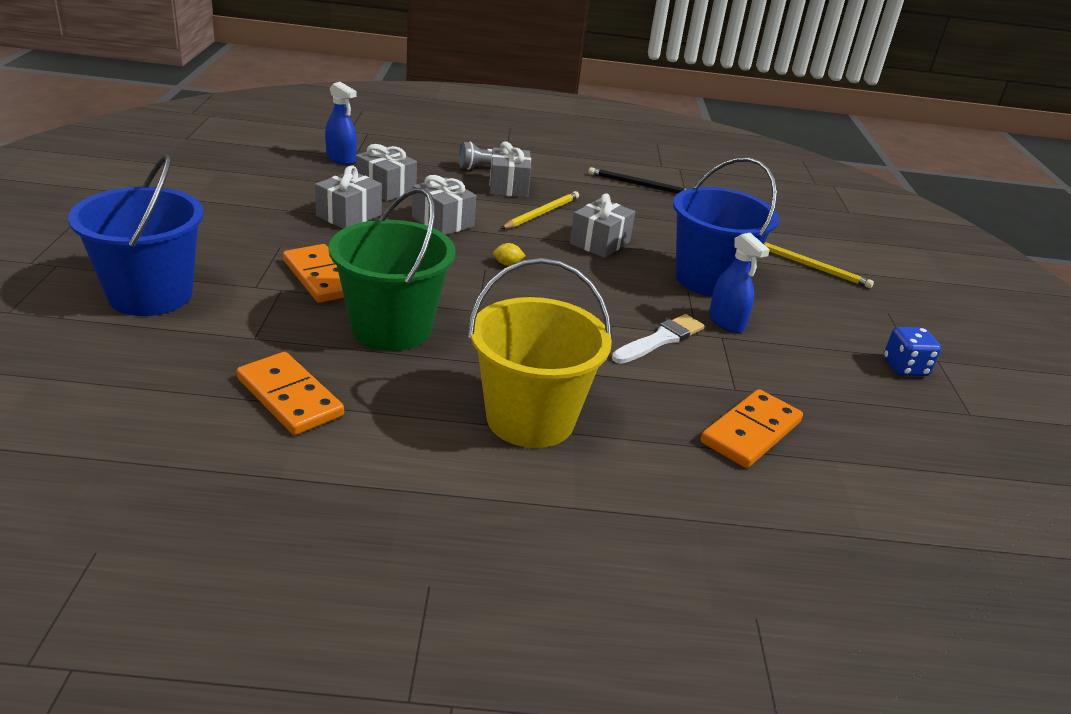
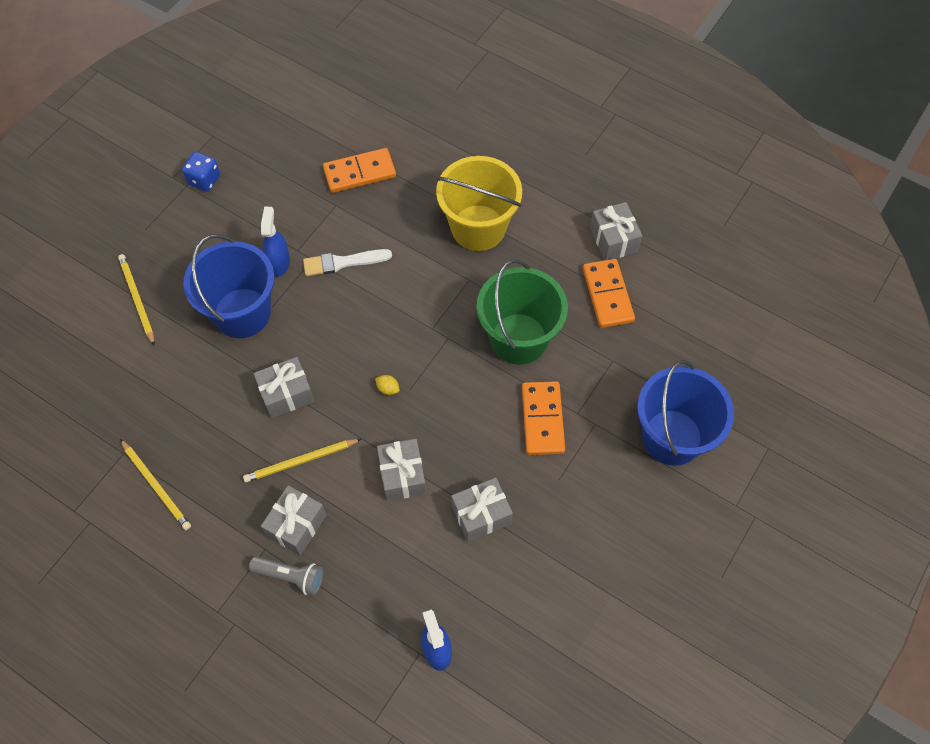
camera: 145 degrees left, 30 degrees up
grey gift [356,144,417,201] -> grey gift moved to [590,202,642,260]
black pencil [588,167,686,194] -> yellow pencil [120,439,191,530]

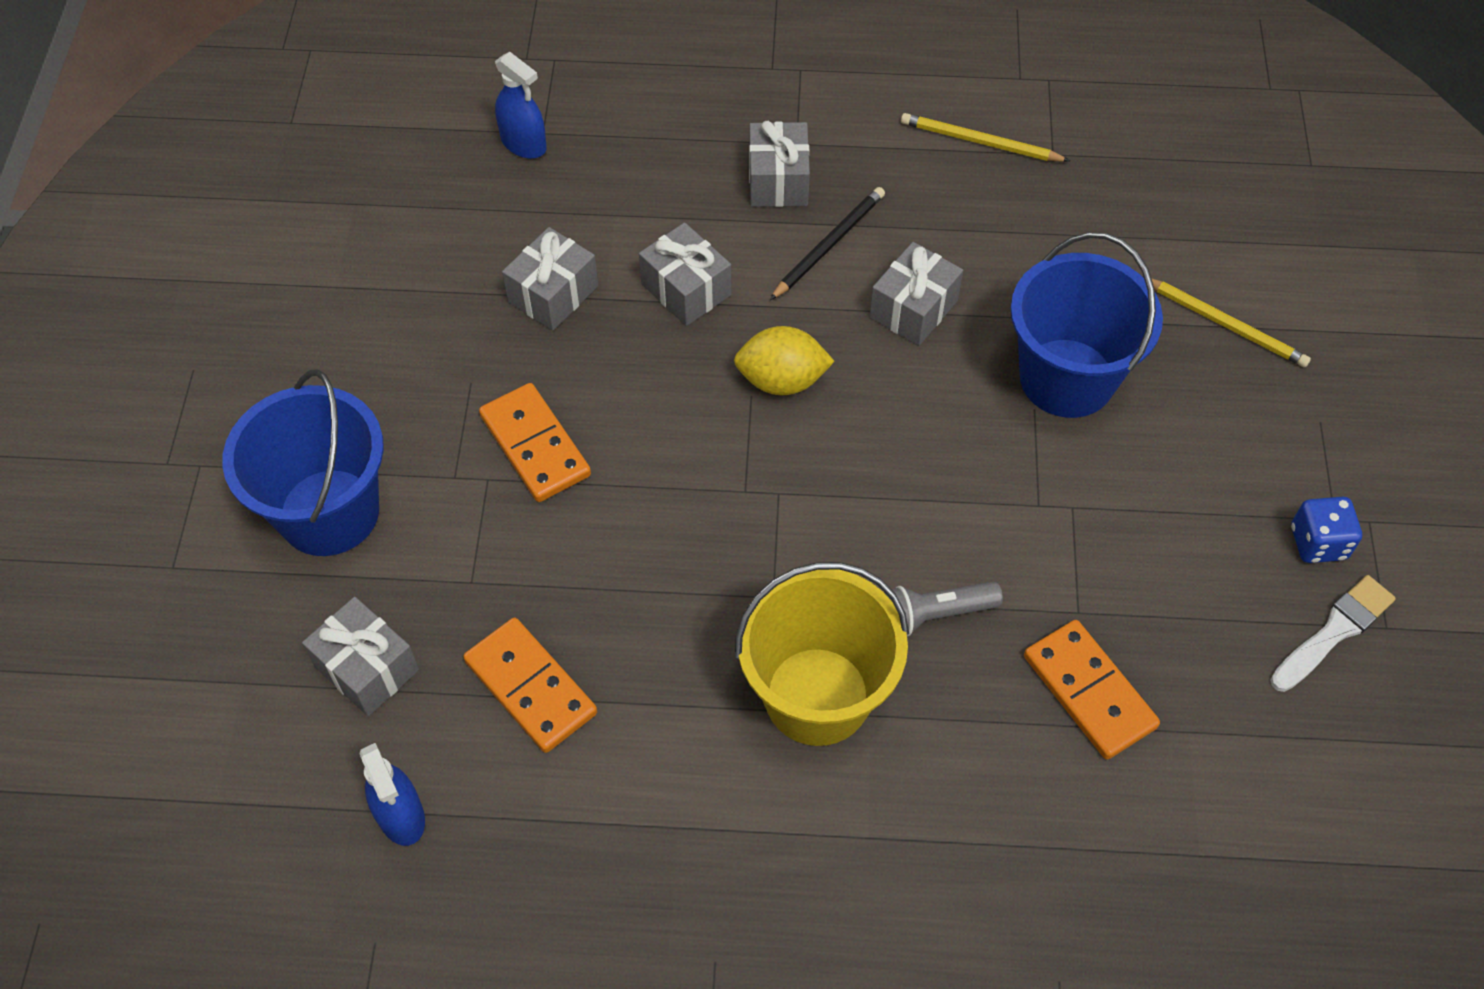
camera: 150 degrees right, 5 degrees down
yellow pencil [243,439,361,483] -> black pencil [770,187,885,300]
grey flashlight [249,556,323,596] -> grey flashlight moved to [884,581,1003,636]
blue spray bottle [261,207,290,277] -> blue spray bottle moved to [359,743,425,846]
white brush [303,249,392,276] -> white brush moved to [1270,575,1396,692]
orange domino [323,148,396,193] -> orange domino turned 75 degrees counterclockwise [1024,620,1160,760]
yellow lemon [375,375,400,395] -> yellow lemon [734,326,835,395], size x2.18
green bucket [476,259,568,365] -> none
grey gift [590,202,642,260] -> grey gift moved to [302,597,419,716]

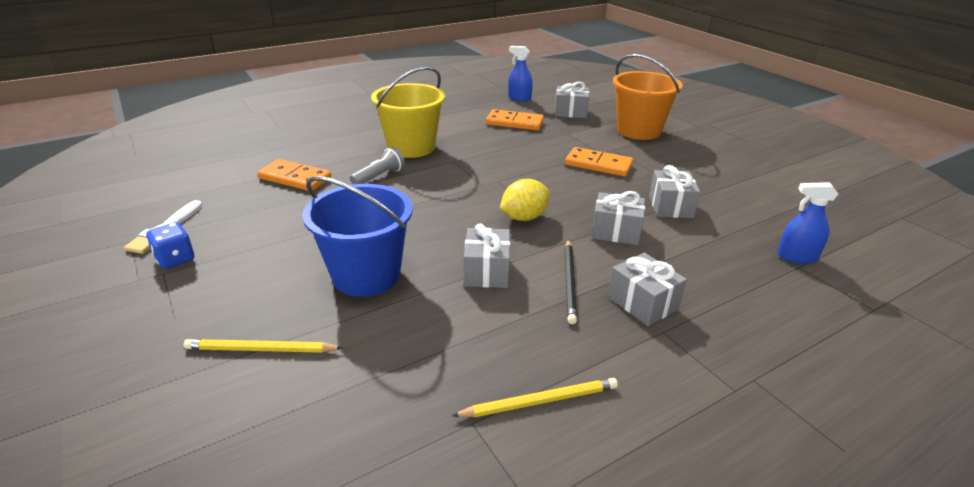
camera: 145 degrees right, 25 degrees down
blue bucket [222,369,384,556] -> orange bucket [613,54,683,140]

